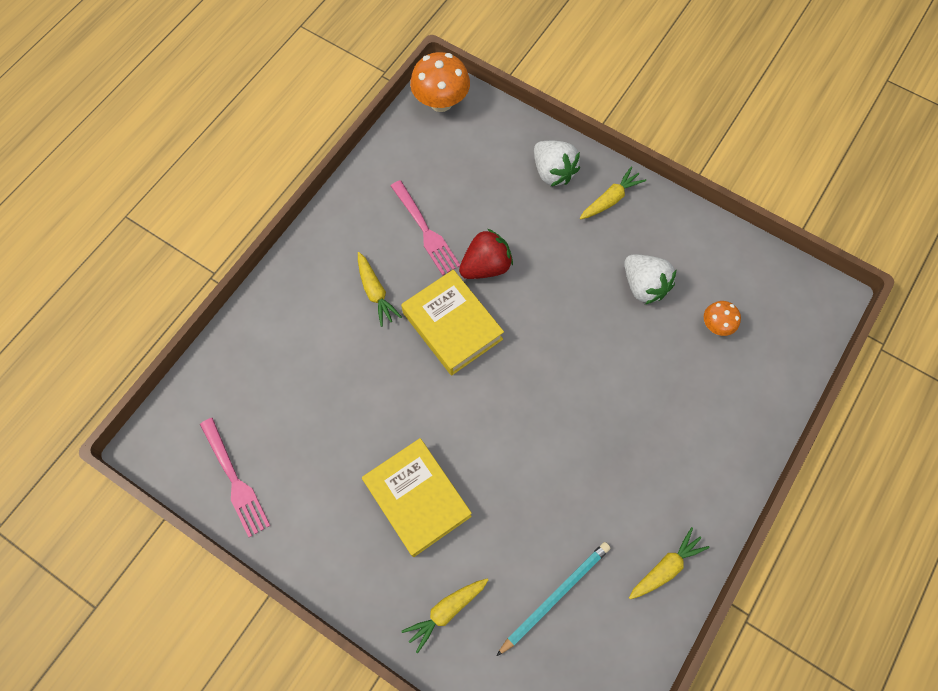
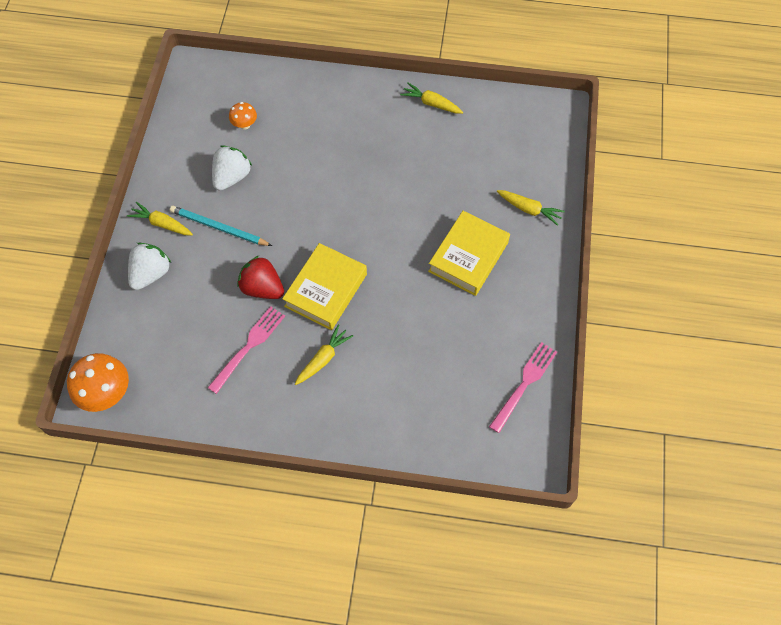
camera: 115 degrees left, 5 degrees down
turquoise pencil [497,542,610,656] -> turquoise pencil moved to [170,206,272,246]

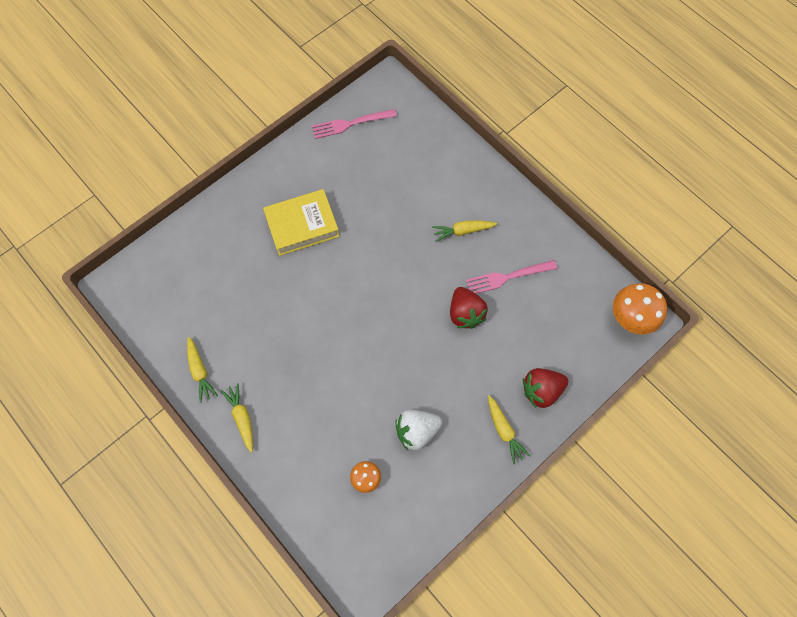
camera: 140 degrees left, 5 degrees up
white strawberry [128,242,171,290] -> red strawberry [523,368,568,408]
turquoise pencil [170,206,272,246] -> none
yellow book [282,243,367,330] -> none
yellow carrot [497,190,565,226] -> yellow carrot moved to [221,383,253,453]

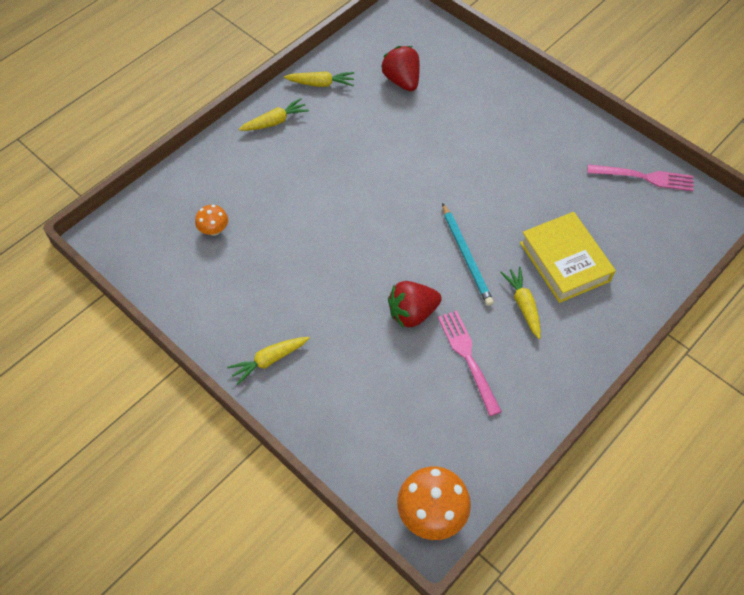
camera: 85 degrees right, 10 degrees down
yellow carrot [187,337,218,403] -> yellow carrot turned 150 degrees counterclockwise [284,71,354,87]
yellow book [263,189,340,256] -> yellow book moved to [520,212,616,303]
pink fork [312,109,397,139] -> pink fork turned 120 degrees clockwise [587,164,694,191]
white strawberry [396,410,442,450] -> none
red strawberry [523,368,568,408] -> red strawberry moved to [381,46,420,91]
none -> turquoise pencil [442,203,494,306]

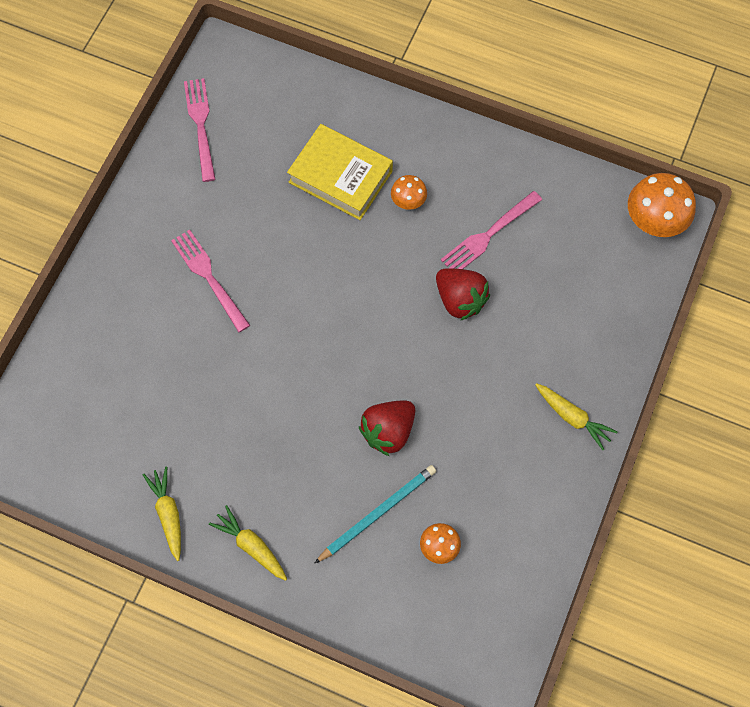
camera: 110 degrees left, 10 degrees up
red strawberry [381,46,420,91] -> red strawberry moved to [359,401,415,456]
turquoise pencil [442,203,494,306] -> turquoise pencil moved to [314,465,436,564]
yellow carrot [500,267,541,339] -> orange mushroom [391,175,427,210]
yellow book [520,212,616,303] -> yellow book turned 75 degrees clockwise [287,124,393,220]
none -> pink fork [171,230,250,332]

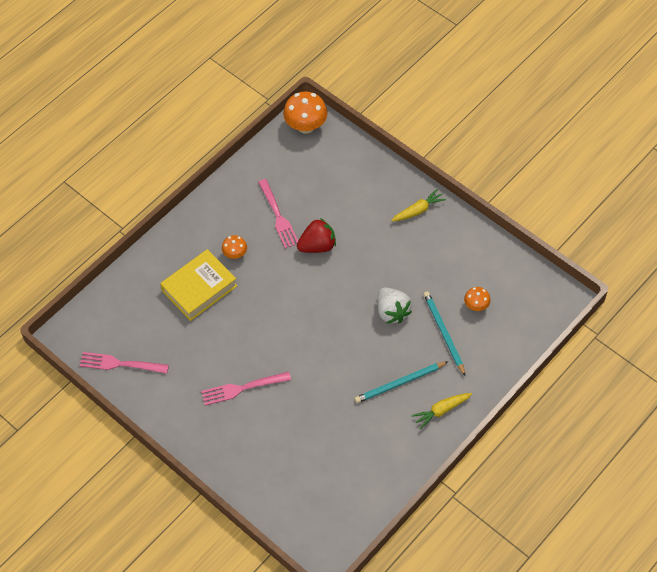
camera: 70 degrees left, 10 degrees down
yellow carrot [143,467,181,561] -> none
red strawberry [359,401,415,456] -> white strawberry [378,288,412,324]
none -> turquoise pencil [354,361,449,403]

